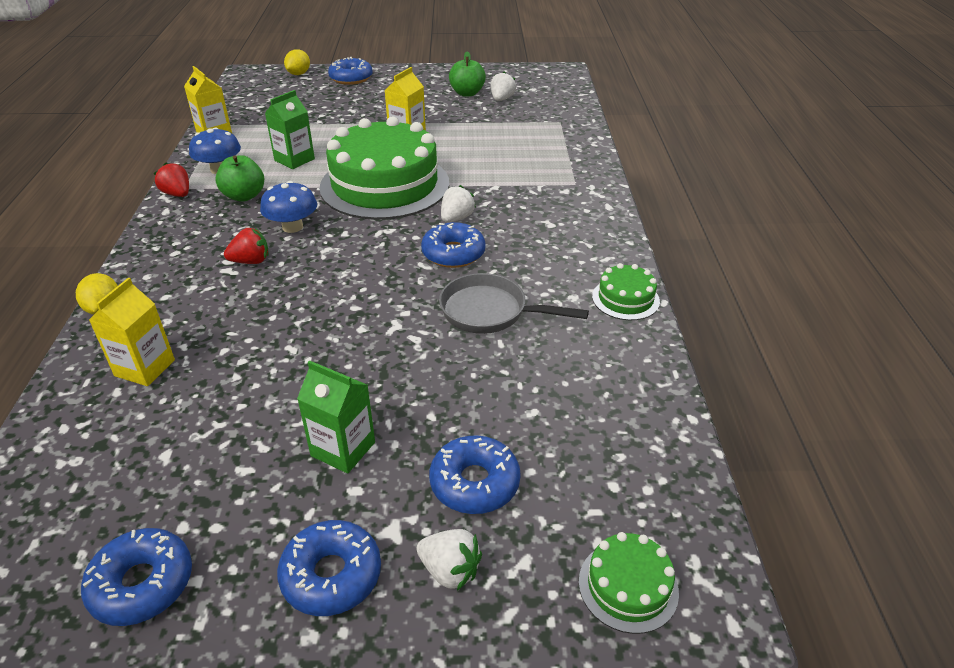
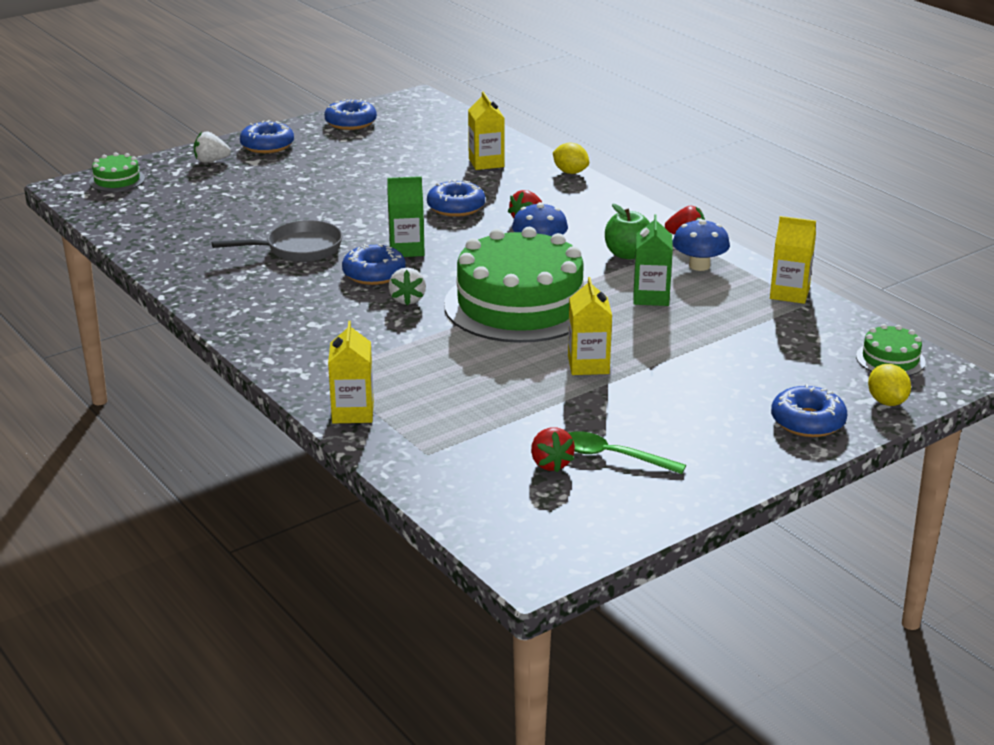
camera: 145 degrees right, 10 degrees down
green carton [297,360,375,474] -> green carton moved to [387,176,425,257]
blue donut [429,435,521,514] -> blue donut moved to [427,179,485,217]
green apple [449,51,486,97] -> green spoon [569,431,686,474]
white strawberry [490,71,516,101] -> red strawberry [531,427,575,472]
green cake [592,263,660,320] -> green cake moved to [856,324,926,376]
none -> yellow carton [328,321,374,423]

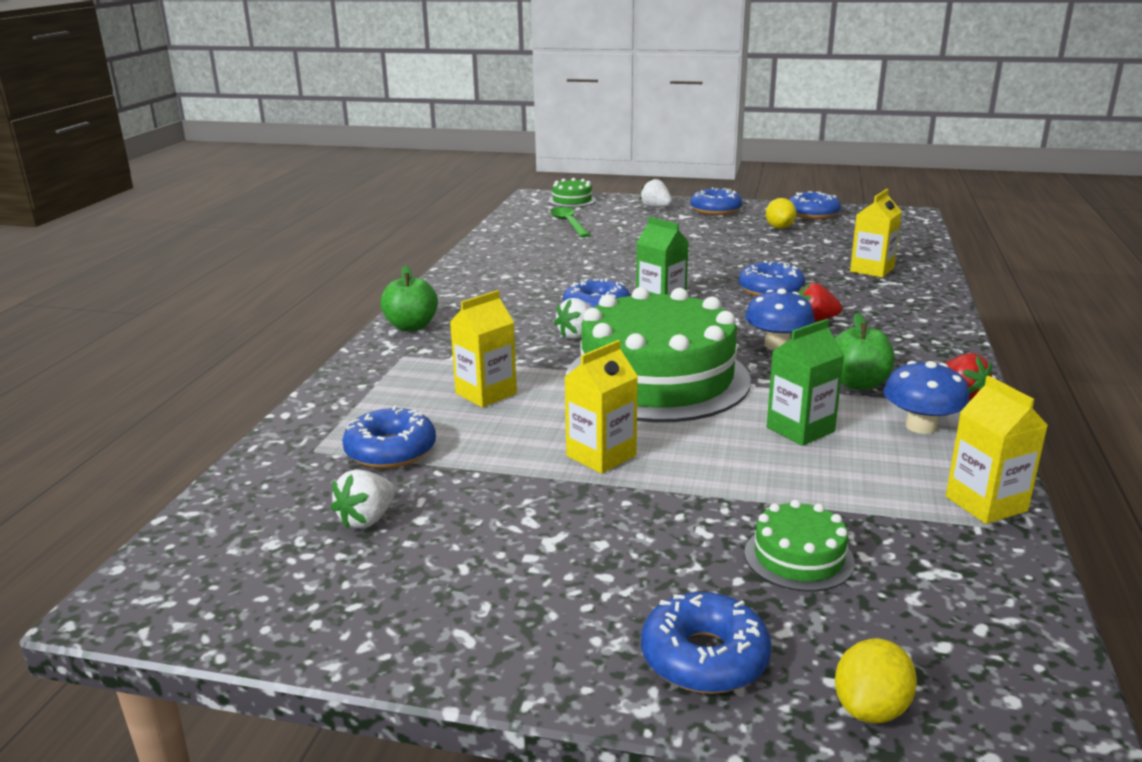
camera: 50 degrees right, 5 degrees down
grey pan [212,220,342,262] -> none
yellow carton [328,321,374,423] -> yellow carton moved to [450,290,517,408]
red strawberry [531,427,575,472] -> white strawberry [331,469,395,529]
yellow lemon [553,143,589,174] -> yellow lemon moved to [766,198,797,229]
green spoon [569,431,686,474] -> green spoon moved to [550,207,591,238]
green cake [856,324,926,376] -> green cake moved to [744,500,855,591]
none -> blue donut [342,406,436,469]
none -> green apple [380,265,438,331]

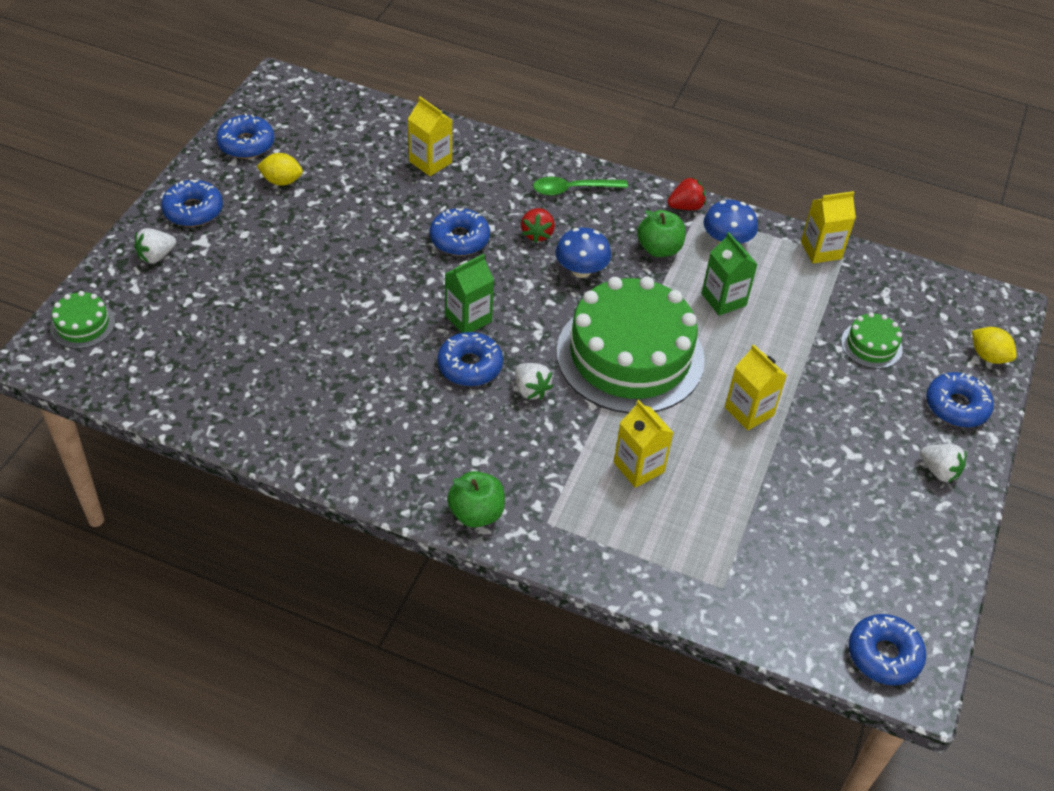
camera: 85 degrees left, 25 degrees up
white strawberry [331,469,395,529] -> white strawberry moved to [920,444,967,482]
blue donut [342,406,436,469] -> blue donut moved to [849,614,926,685]
green spoon [550,207,591,238] -> green spoon moved to [533,177,628,196]

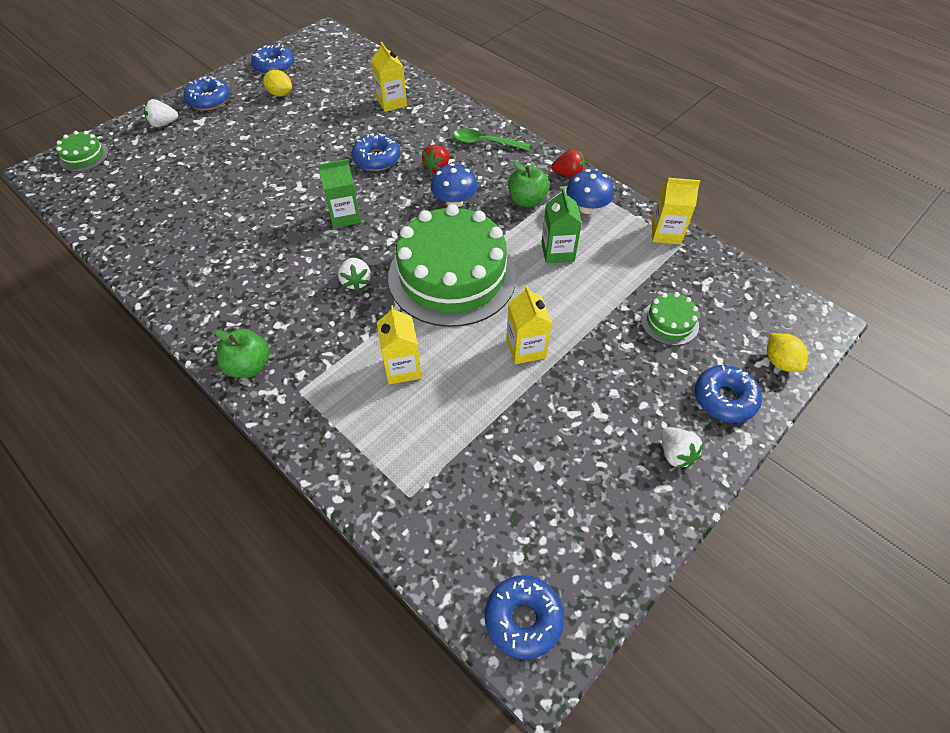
camera: 25 degrees right, 5 degrees up
blue donut [437,332,503,386] -> none

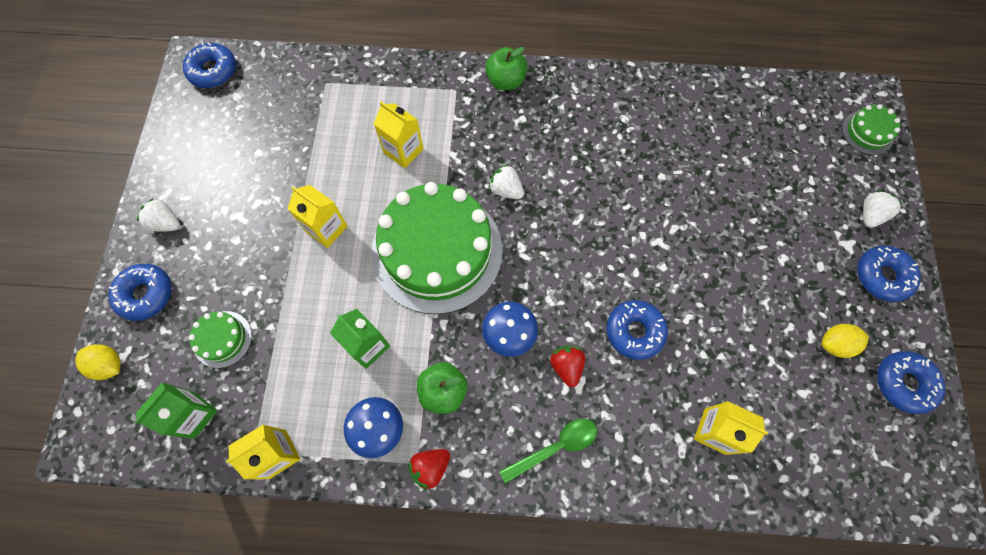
camera: 140 degrees right, 15 degrees up
green carton [318,159,361,228] -> green carton moved to [134,383,218,439]

